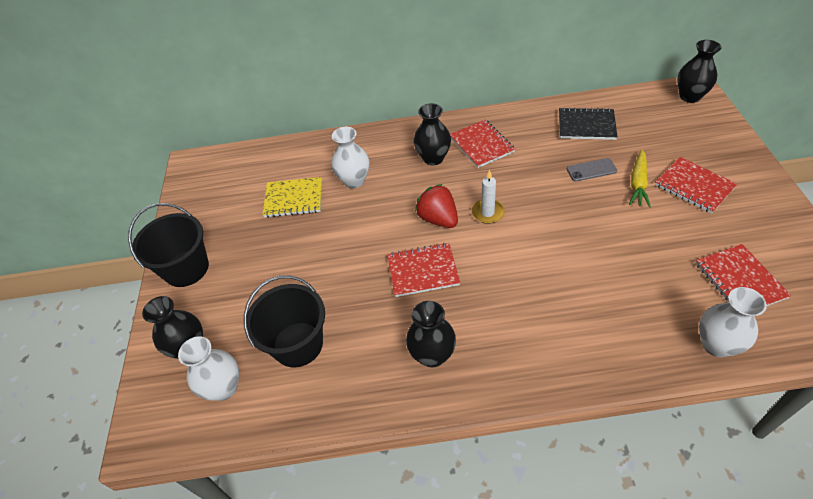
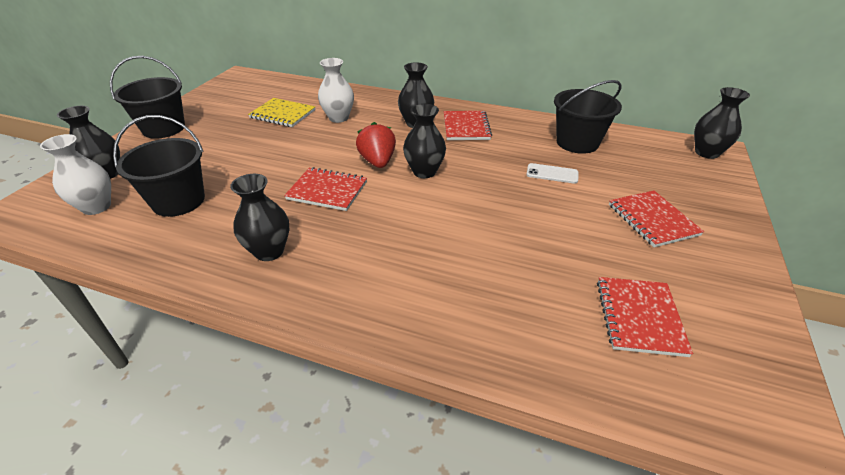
camera: 20 degrees right, 10 degrees down
white candle [471,170,505,224] -> black vase [403,104,446,178]
black notebook [559,107,618,140] -> black bucket [554,80,622,154]
grey phone [567,158,617,182] -> white phone [526,163,578,184]
yellow carrot [629,150,651,207] -> none
white vase [699,287,767,357] -> none

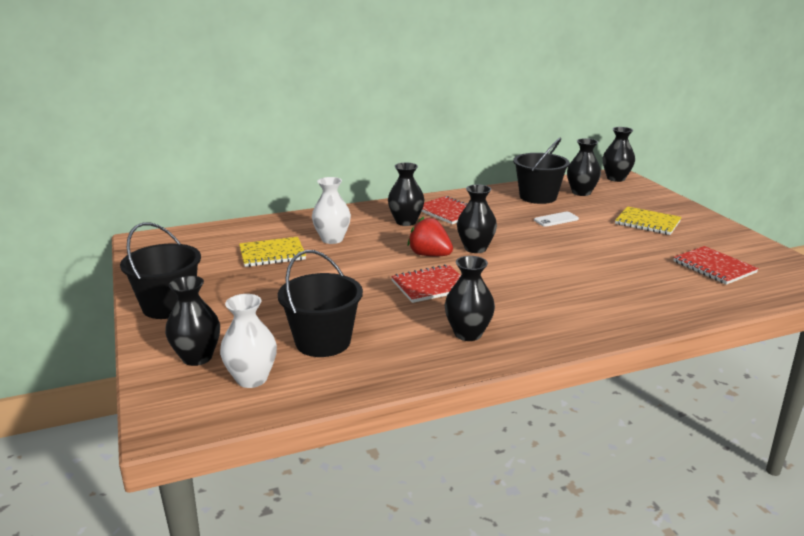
camera: 40 degrees left, 15 degrees down
red notebook [609,190,704,247] -> yellow notebook [615,206,682,235]
none -> black vase [567,138,601,196]

